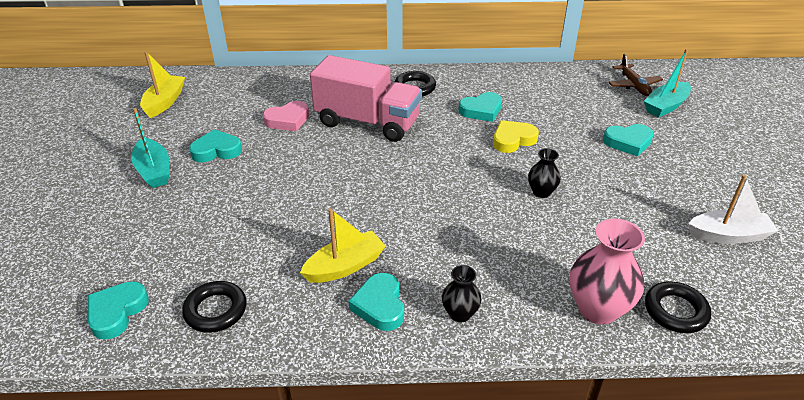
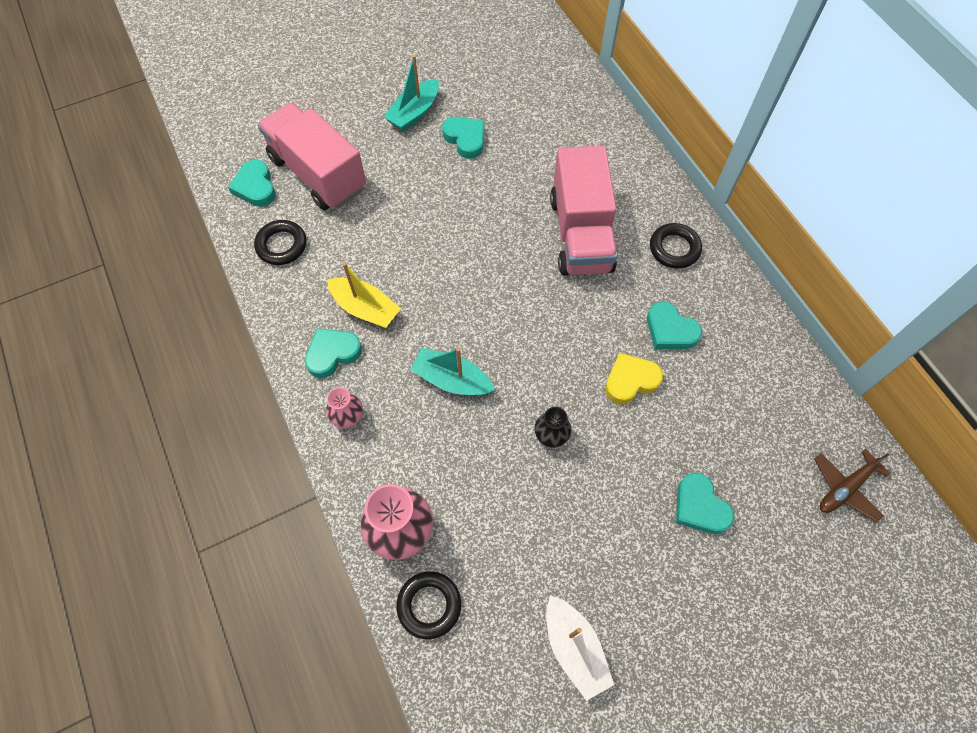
camera: 65 degrees right, 25 degrees up
turquoise heart [88,281,149,340] -> turquoise heart turned 105 degrees counterclockwise [228,160,276,207]
yellow boat [140,51,185,118] -> none
pink heart [263,101,309,131] -> none
black vase [442,265,481,322] -> pink vase [326,387,363,428]
yellow heart [493,120,539,153] -> yellow heart turned 60 degrees counterclockwise [605,353,663,404]
turquoise boat [644,49,691,118] -> turquoise boat moved to [410,348,495,396]
none -> pink truck [258,102,366,210]

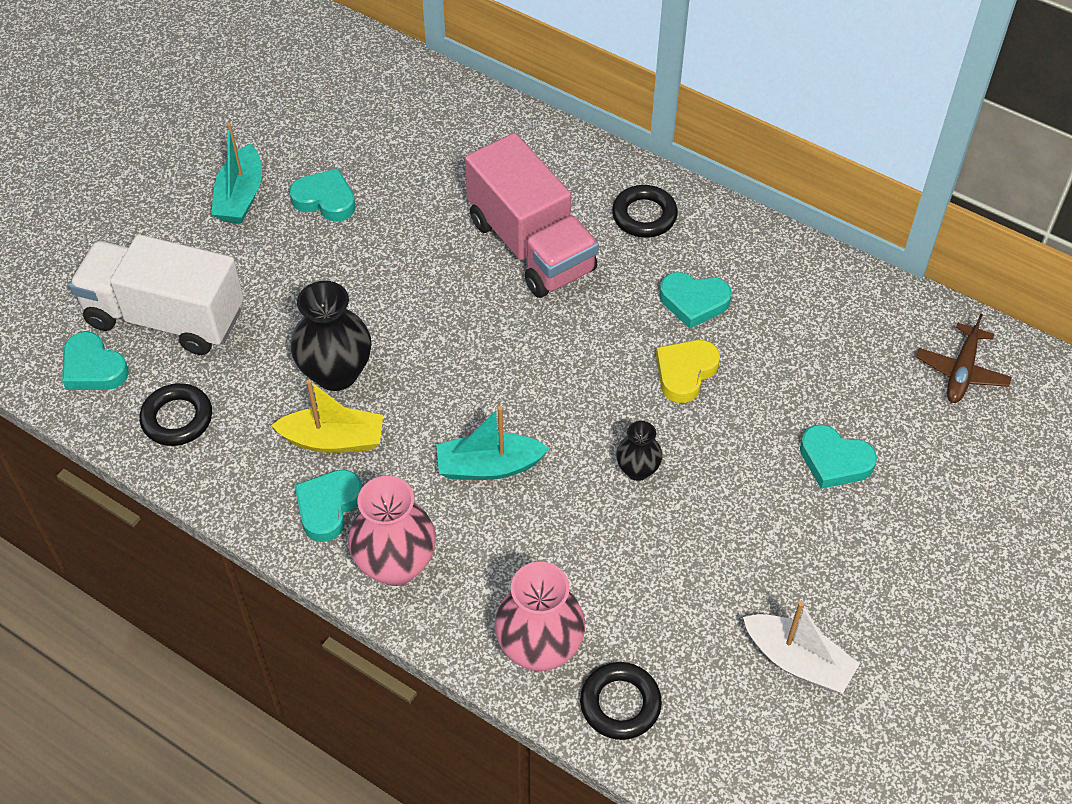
camera: 30 degrees left, 10 degrees down
pink truck [258,102,366,210] -> white truck [69,235,244,355]
pink vase [326,387,363,428] -> pink vase [348,476,436,586], size x1.80
none -> black vase [291,281,371,391]

